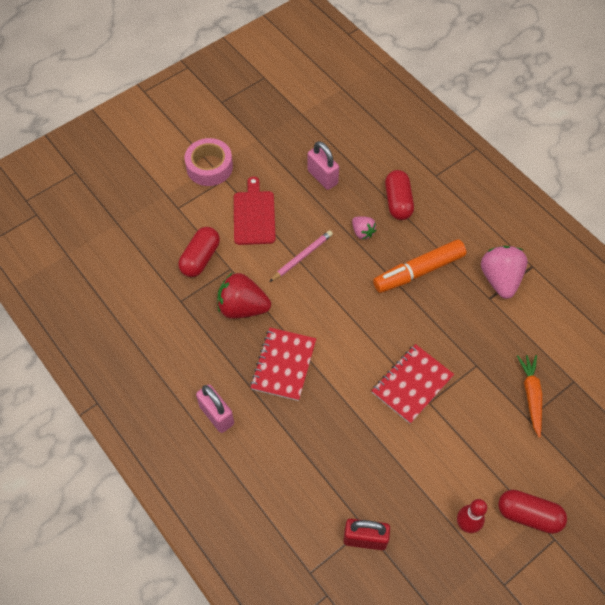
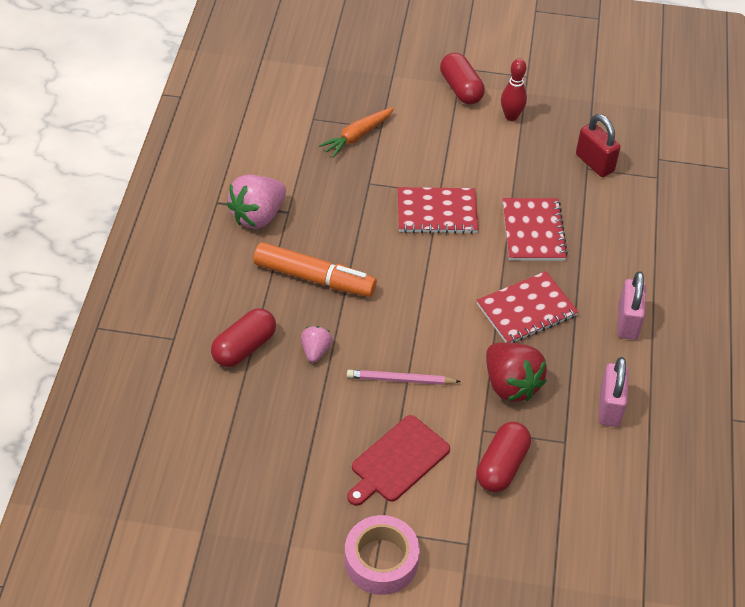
camera: 135 degrees left, 10 degrees down
red capsule [179,227,220,277] -> red capsule turned 45 degrees counterclockwise [476,422,531,492]
pink padlock [307,141,339,190] -> pink padlock moved to [599,357,629,427]
none -> red notebook [503,198,568,261]

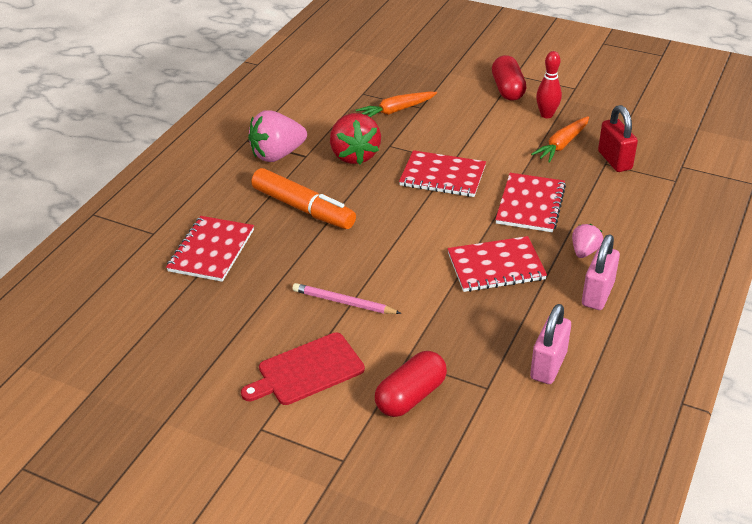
camera: 20 degrees right, 10 degrees down
red capsule [211,308,276,367] -> red notebook [166,216,254,282]
pink strawberry [301,326,333,363] -> pink strawberry moved to [572,224,603,258]
pink tape [345,515,420,595] -> none
red strawberry [486,342,547,402] -> red strawberry moved to [330,113,381,164]
none -> orange carrot [531,116,589,163]

